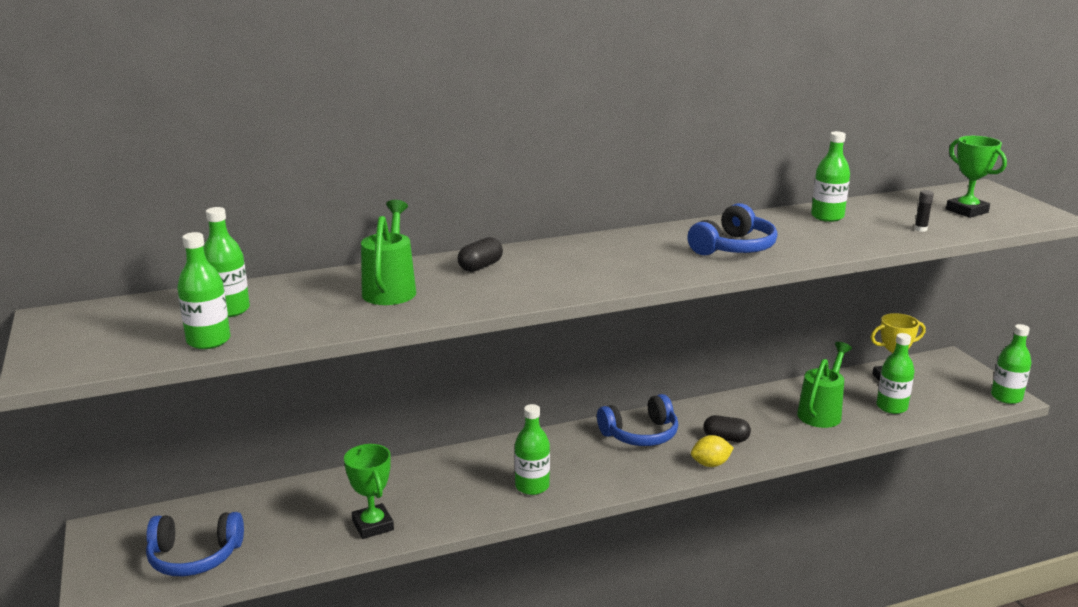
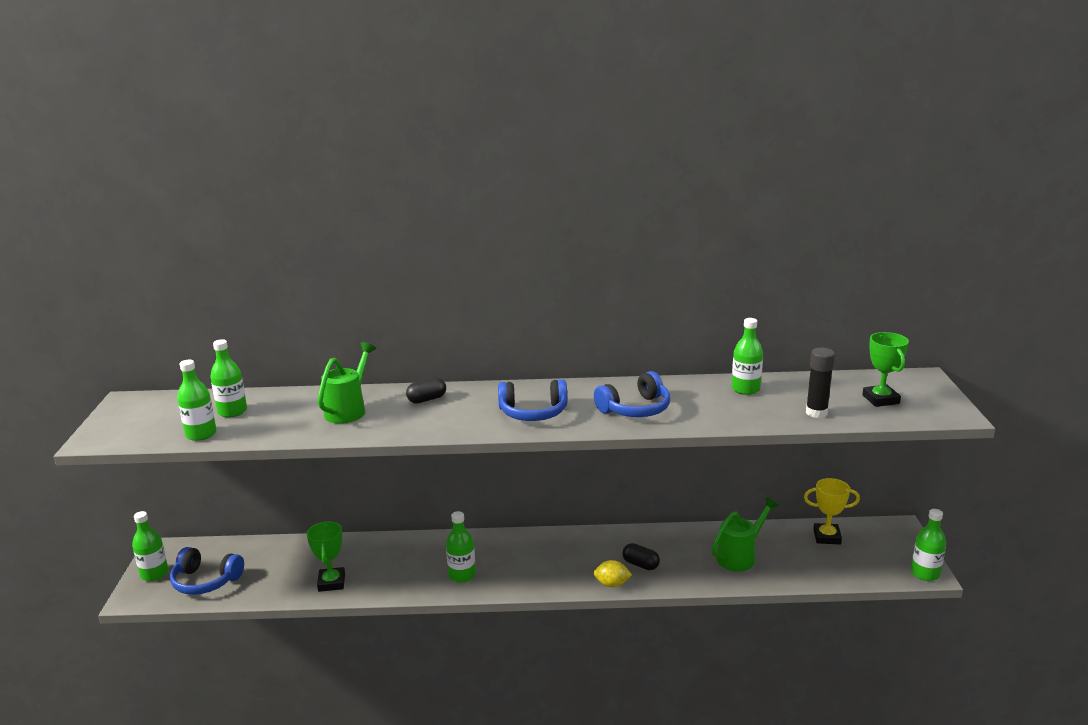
camera: 20 degrees right, 0 degrees up
blue headphones [597,394,678,446] -> blue headphones moved to [498,379,567,421]
green bottle [876,333,914,414] -> green bottle moved to [132,511,169,581]
black glue stick [914,190,934,232] -> black glue stick [806,348,835,418], size x1.92

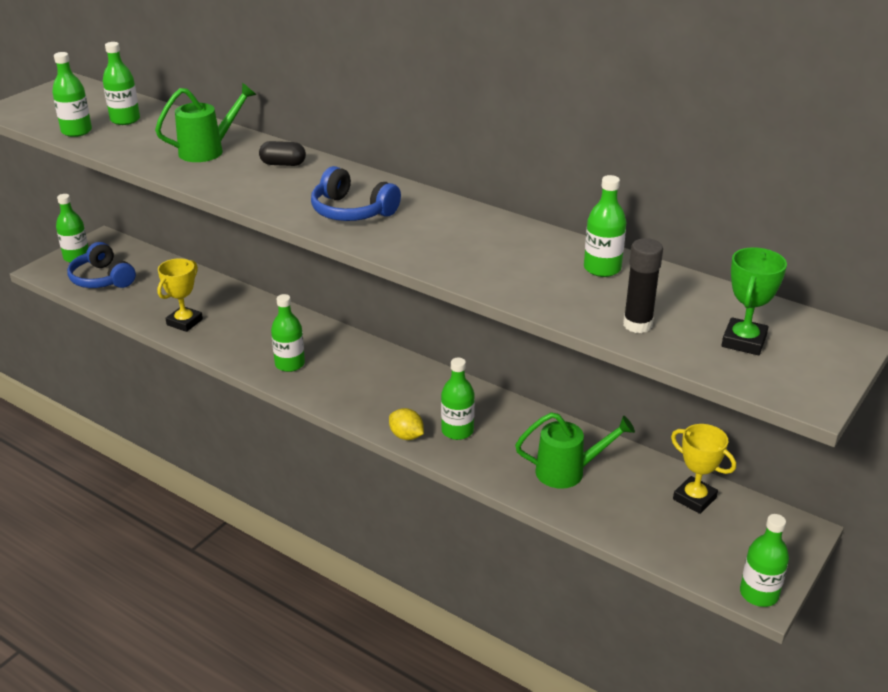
camera: 35 degrees right, 10 degrees up
green trophy [307,521,345,592] -> yellow trophy [157,258,203,332]
blue headphones [594,371,670,417] -> none
black capsule [622,543,660,570] -> green bottle [441,358,475,440]

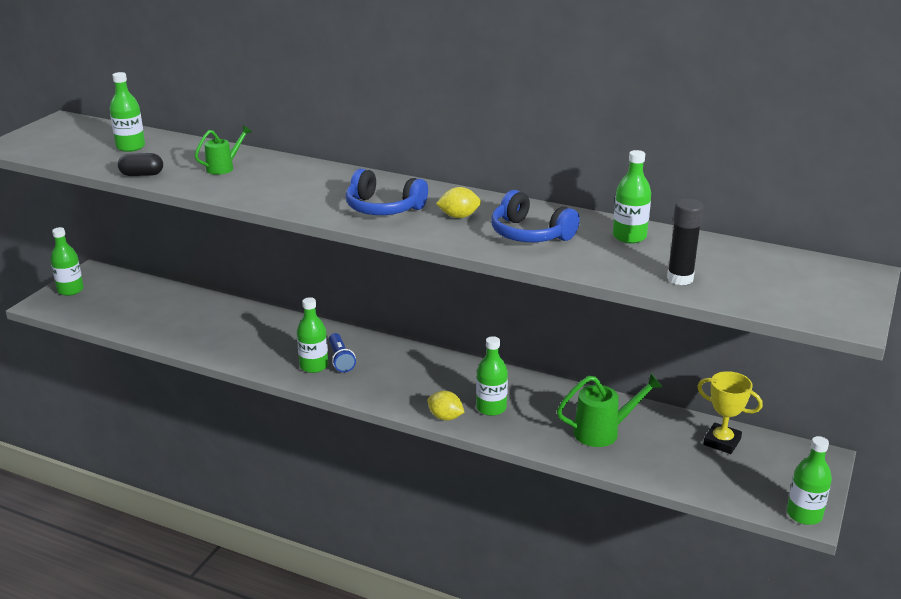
camera: 10 degrees left, 5 degrees down
green bottle [52,52,92,137] -> none
blue headphones [67,242,136,288] -> blue headphones moved to [491,190,580,242]
green watering can [155,83,256,162] -> green watering can [195,125,252,175], size x0.64
yellow trophy [157,258,203,332] -> none
black capsule [259,141,306,166] -> black capsule moved to [118,153,163,176]
green trophy [721,247,787,355] -> none
none -> blue flashlight [329,333,356,372]
none -> yellow lemon [436,187,481,218]

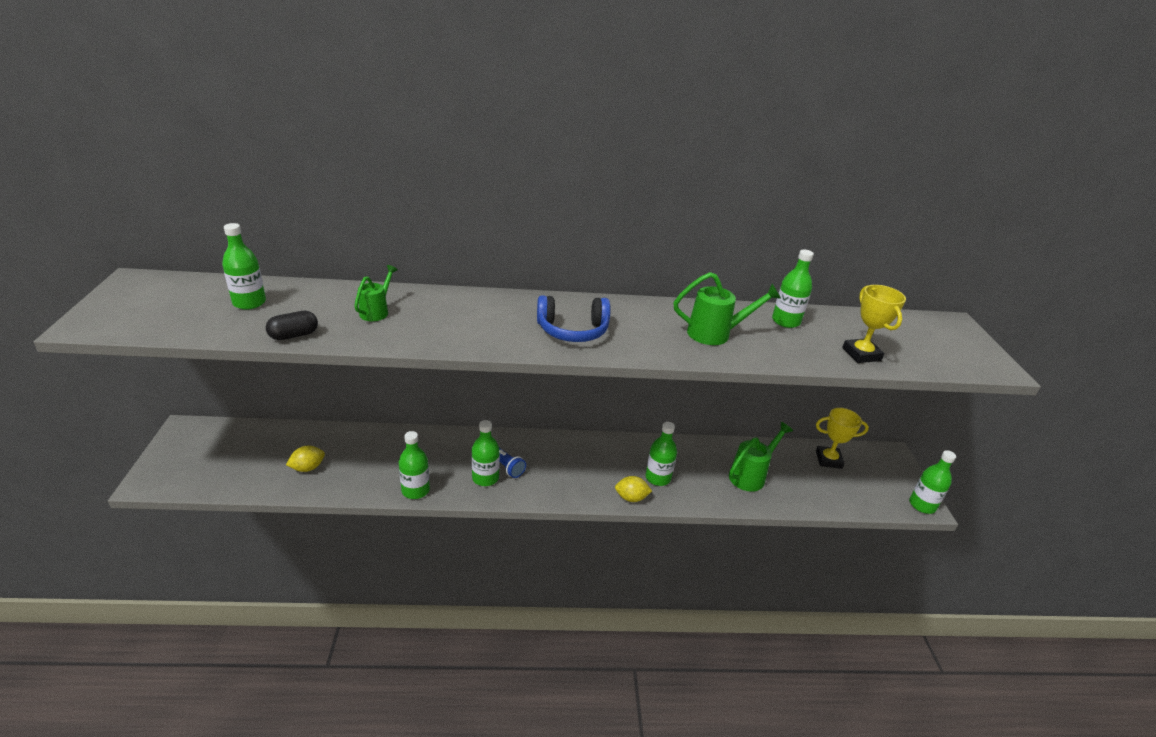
camera: 30 degrees left, 5 degrees up
green bottle [50,227,84,296] -> green bottle moved to [399,431,430,499]
yellow lemon [436,187,481,218] -> yellow lemon moved to [286,446,325,472]
blue headphones [491,190,580,242] -> green watering can [673,272,781,345]
black glue stick [667,199,704,285] -> yellow trophy [842,285,906,363]

